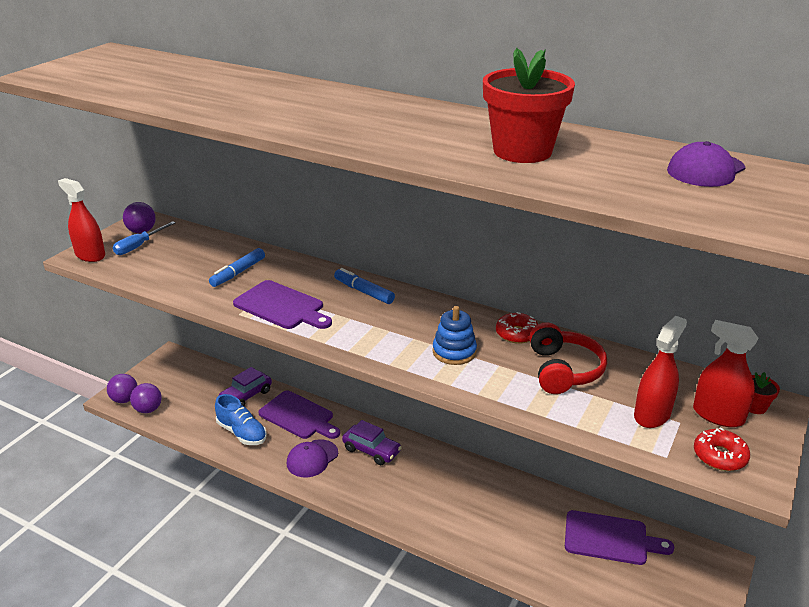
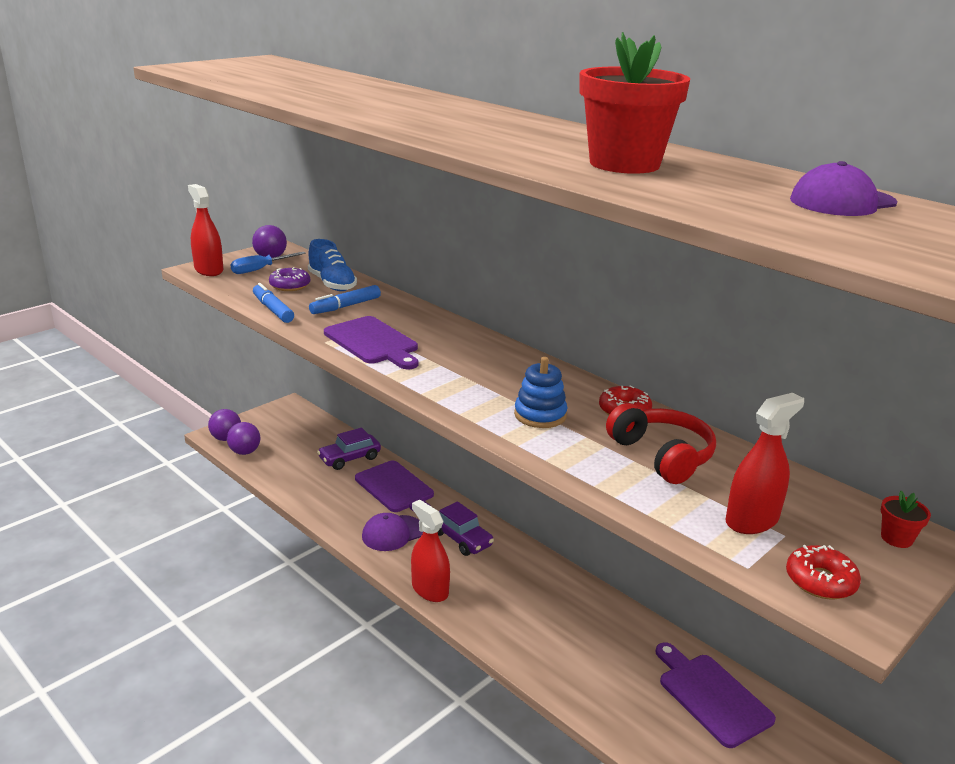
camera: 15 degrees right, 5 degrees down
blue shoe [215,394,267,445] -> blue shoe moved to [308,239,357,291]
blue marker [334,268,395,304] -> blue marker moved to [253,283,294,323]
red headphones [529,322,607,394] -> red headphones turned 45 degrees counterclockwise [606,403,716,484]
purple cutting board [565,510,674,565] -> purple cutting board turned 150 degrees counterclockwise [656,642,776,748]
red spray bottle [693,320,759,427] -> red spray bottle moved to [411,500,450,602]
none -> purple donut [269,267,310,291]

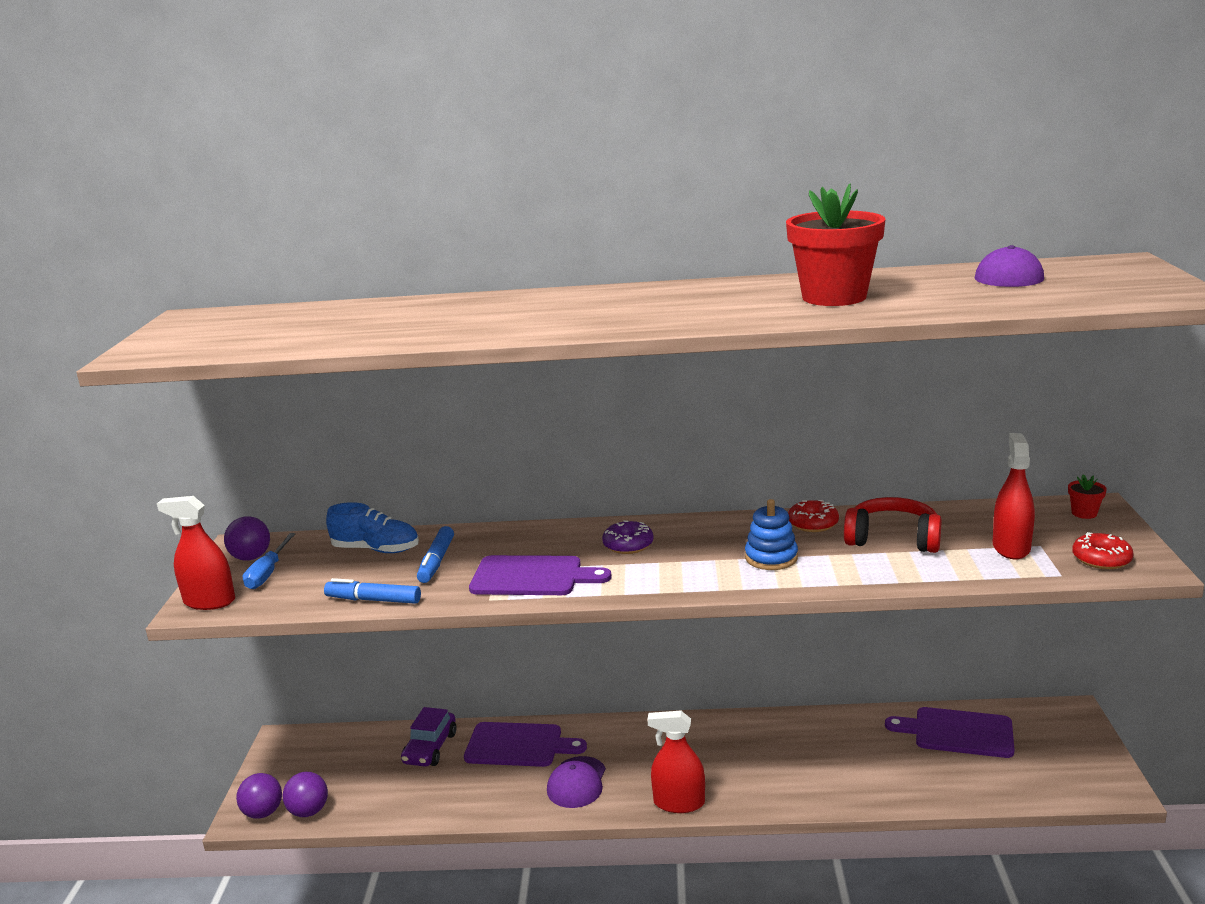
camera: 40 degrees left, 5 degrees down
purple donut [269,267,310,291] -> purple donut moved to [602,520,654,554]
purple car [438,501,494,556] -> none

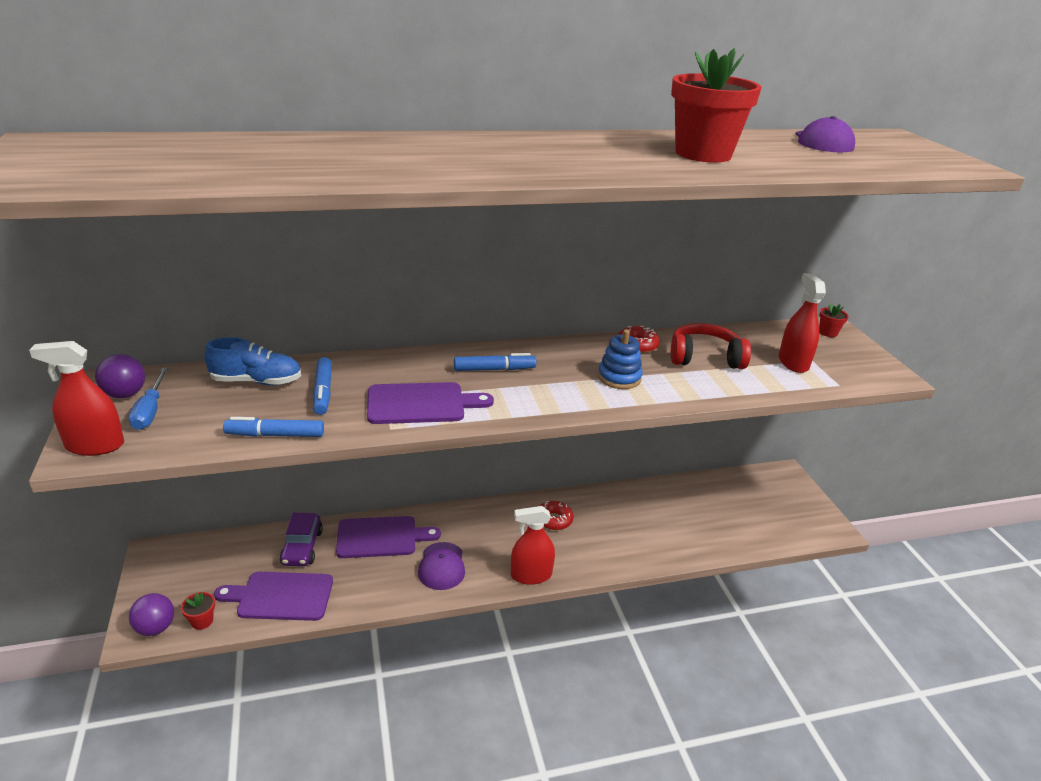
camera: 20 degrees left, 10 degrees up
purple ball [283,772,328,817] -> red flower pot [181,592,215,630]
purple donut [602,520,654,554] -> blue marker [454,353,536,371]
purple cutting board [885,707,1015,758] -> purple cutting board moved to [214,572,333,621]
red donut [1072,532,1134,569] -> red donut moved to [540,501,574,530]

